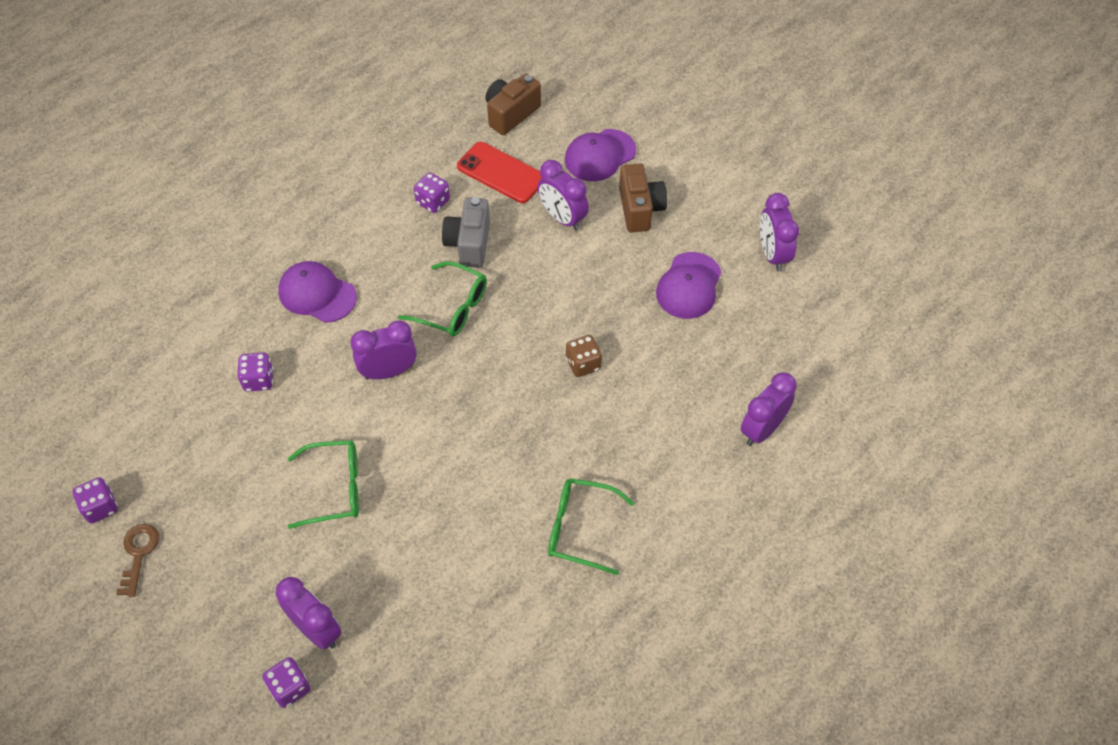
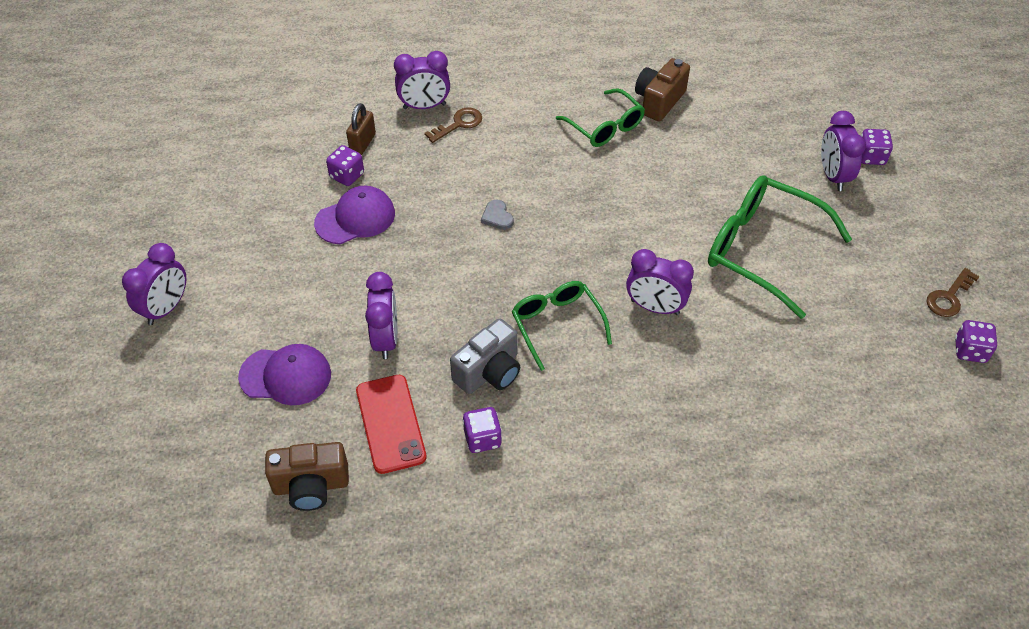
camera: 140 degrees left, 5 degrees down
purple dice [238,352,273,392] -> purple dice moved to [326,145,364,186]
purple cap [278,261,357,323] -> none
green glasses [288,440,359,529] -> green glasses [708,175,852,319], size x1.63
brown dice [566,335,602,377] -> grey heart [481,200,514,230]
brown camera [619,164,667,233] -> brown camera moved to [635,58,690,122]
purple clock [760,193,799,272] -> purple clock moved to [122,243,186,325]
none -> brown padlock [346,103,376,155]
none -> brown key [424,108,482,143]

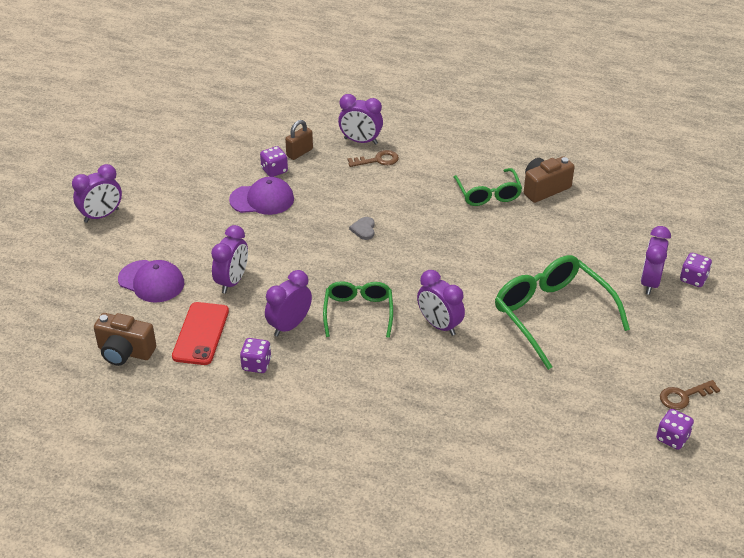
camera: 25 degrees right, 10 degrees down
grey camera [450,318,520,394] -> purple clock [265,270,312,337]

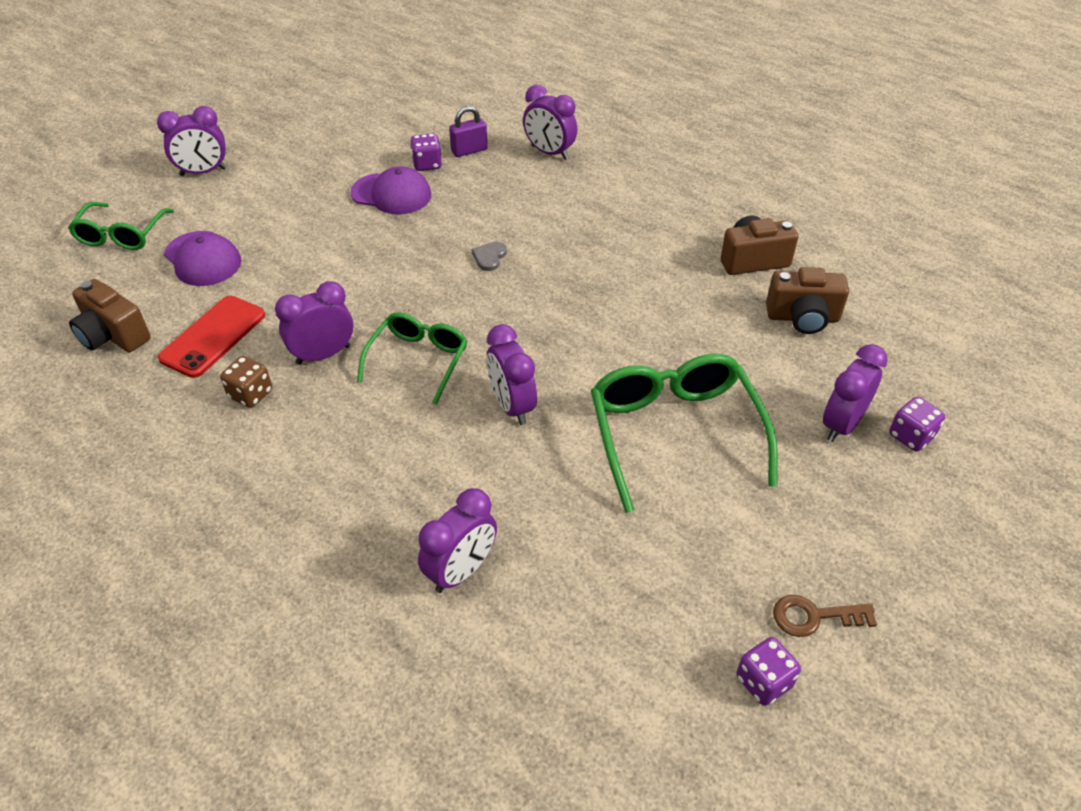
camera: 20 degrees right, 5 degrees up
purple clock [211,225,248,294] -> purple clock moved to [418,488,497,593]
purple dice [240,338,272,373] -> brown dice [220,356,272,408]
brown padlock [285,120,313,160] -> purple padlock [449,106,488,157]
brown key [348,150,399,167] -> none
green glasses [453,168,522,206] -> green glasses moved to [68,202,174,250]
none -> brown camera [766,267,849,334]

